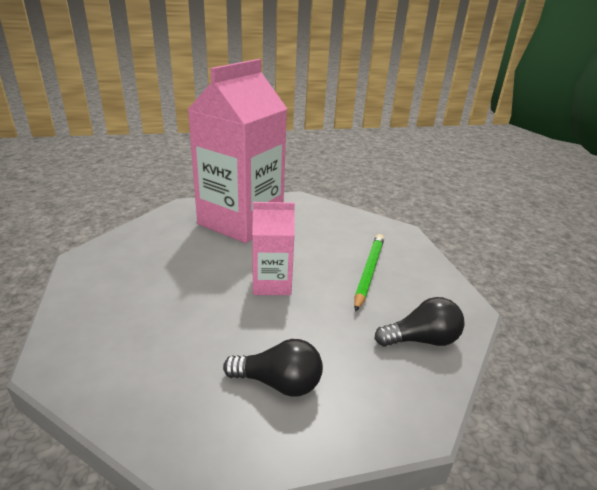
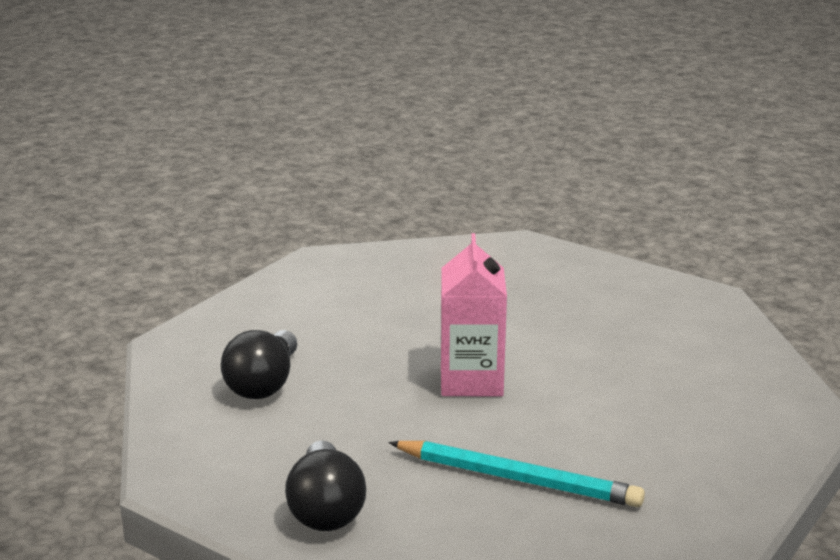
camera: 95 degrees right, 5 degrees down
pink carton [187,59,287,243] -> none
green pencil [354,234,384,312] -> turquoise pencil [389,441,645,507]

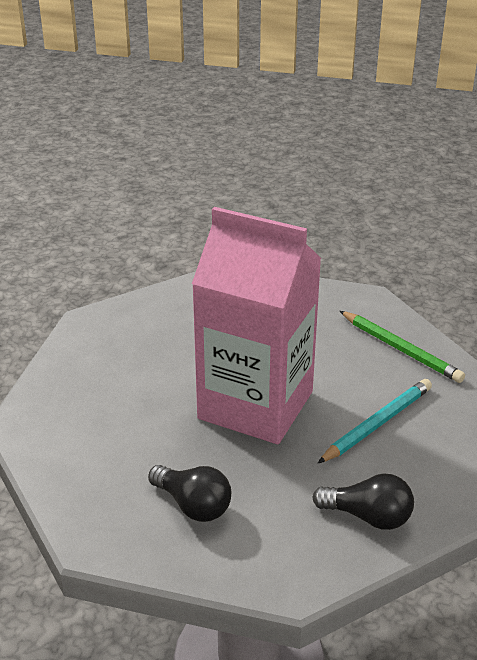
camera: 65 degrees left, 10 degrees up
pink carton [441,233,507,396] -> pink carton [192,207,322,444], size x2.04
none -> green pencil [340,311,465,383]

